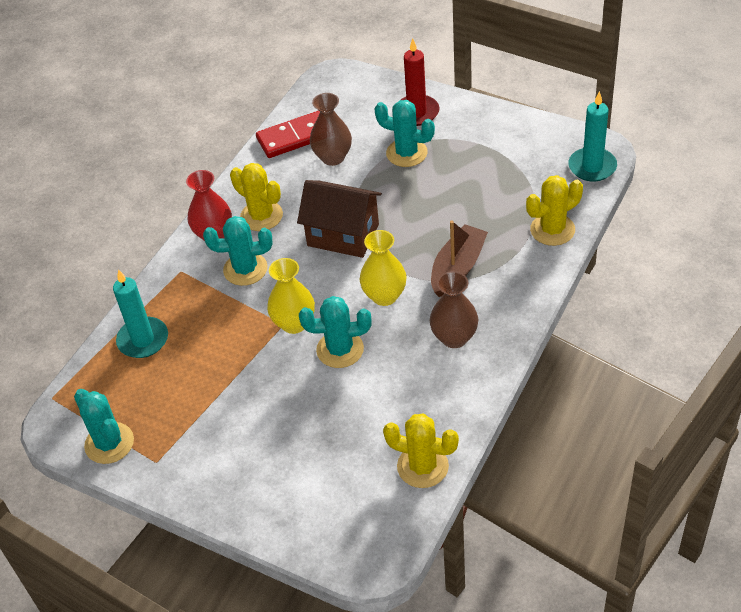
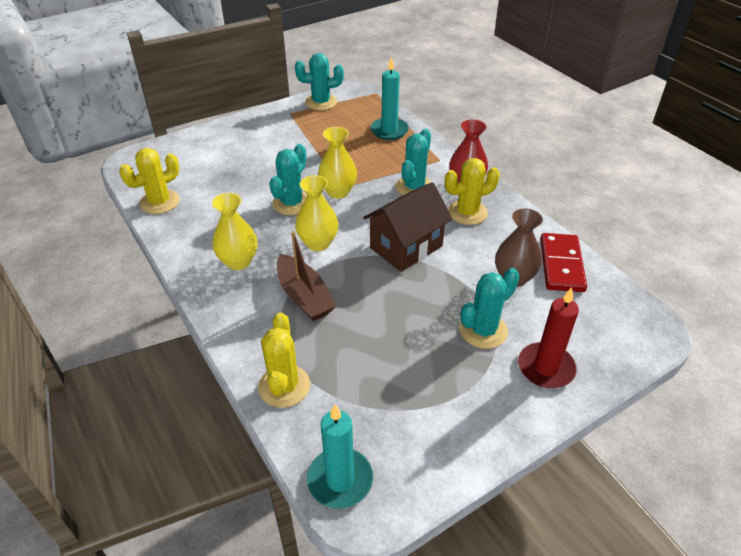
camera: 115 degrees right, 5 degrees down
brown vase [430,271,478,348] -> yellow vase [212,193,257,270]

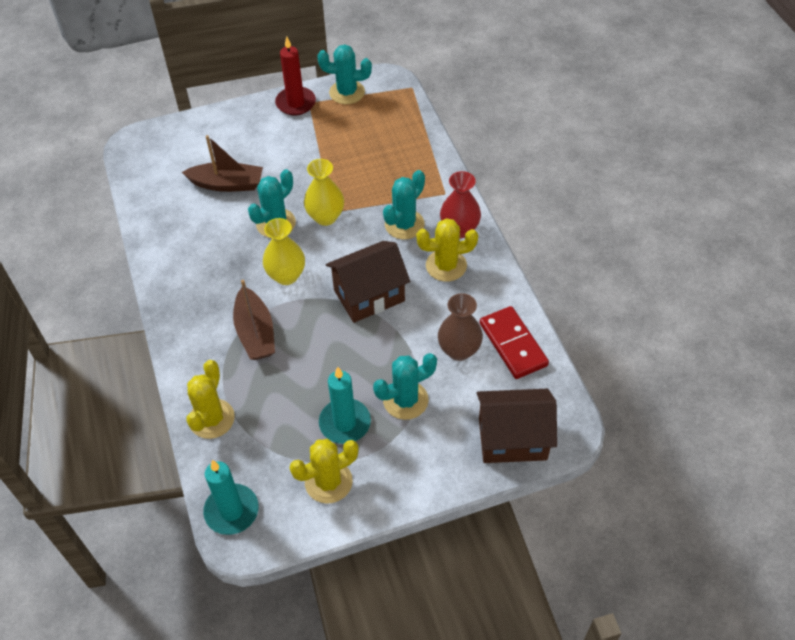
camera: 15 degrees right, 10 degrees up
yellow cactus [119,148,180,214] -> yellow cactus moved to [290,439,359,504]
yellow vase [212,193,257,270] -> none
turquoise candle [370,57,409,140] -> turquoise candle moved to [319,367,371,444]
red candle [518,287,579,388] -> red candle moved to [275,37,316,115]
red domino [540,233,587,292] -> red domino turned 45 degrees counterclockwise [480,306,549,379]
none -> brown boat [182,135,263,192]
none -> brown house [477,389,557,463]

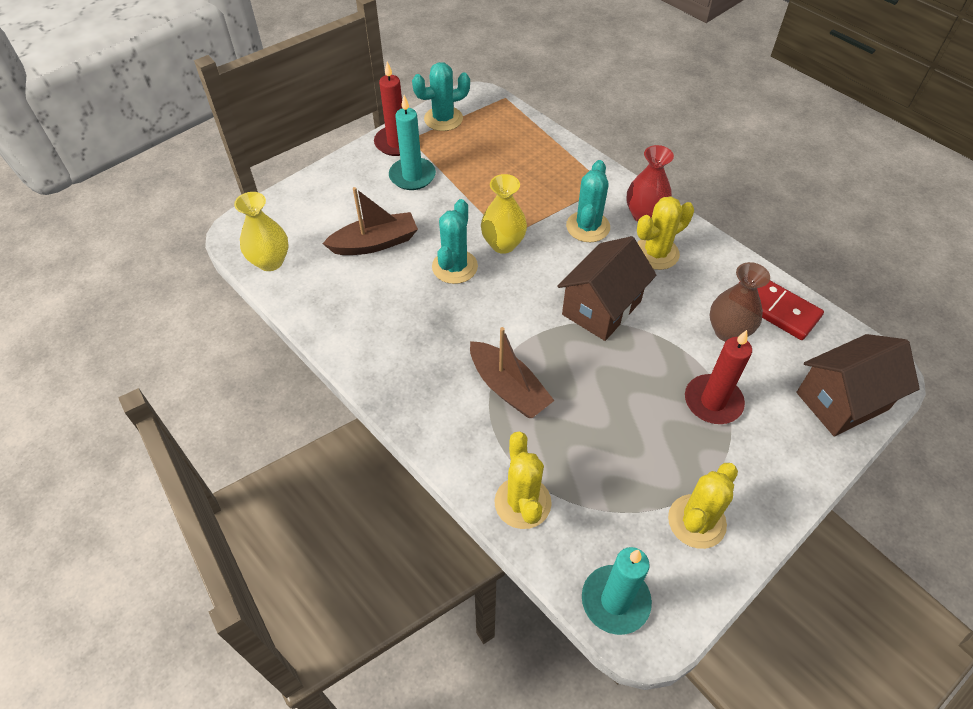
camera: 25 degrees left, 0 degrees up
yellow vase [263,218,305,285] -> yellow vase moved to [234,192,289,271]
turquoise candle [319,367,371,444] -> turquoise candle moved to [389,95,436,190]
turquoise cactus [373,353,437,420] -> red candle [685,330,752,424]

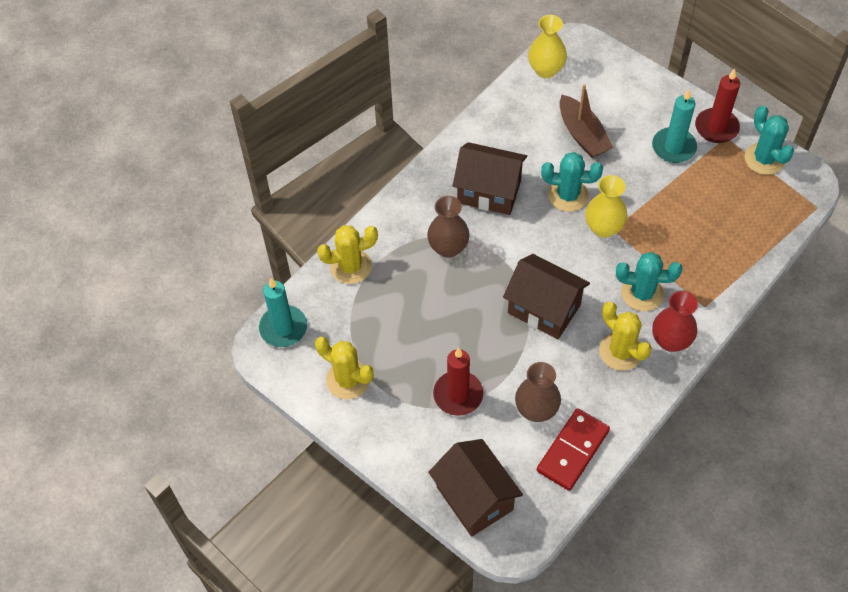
camera: 85 degrees right, 5 degrees up
brown boat [470,327,555,418] -> brown vase [427,196,470,258]
none -> brown house [453,142,527,215]

